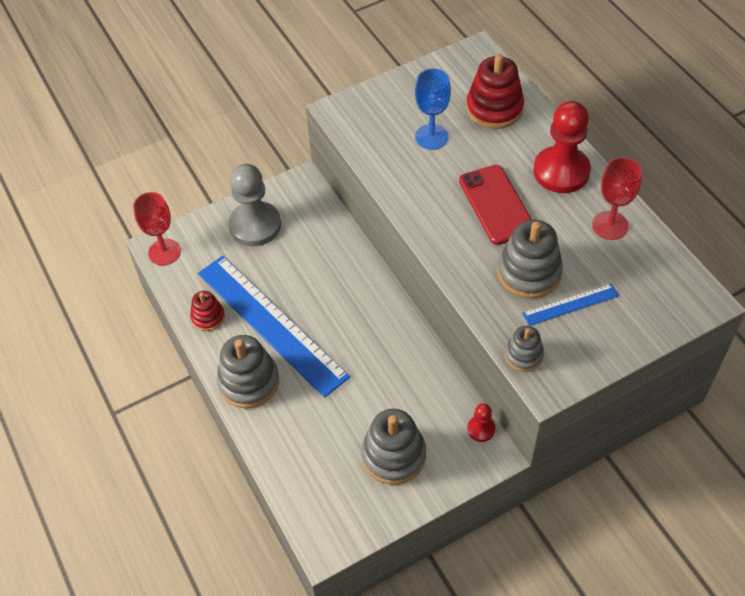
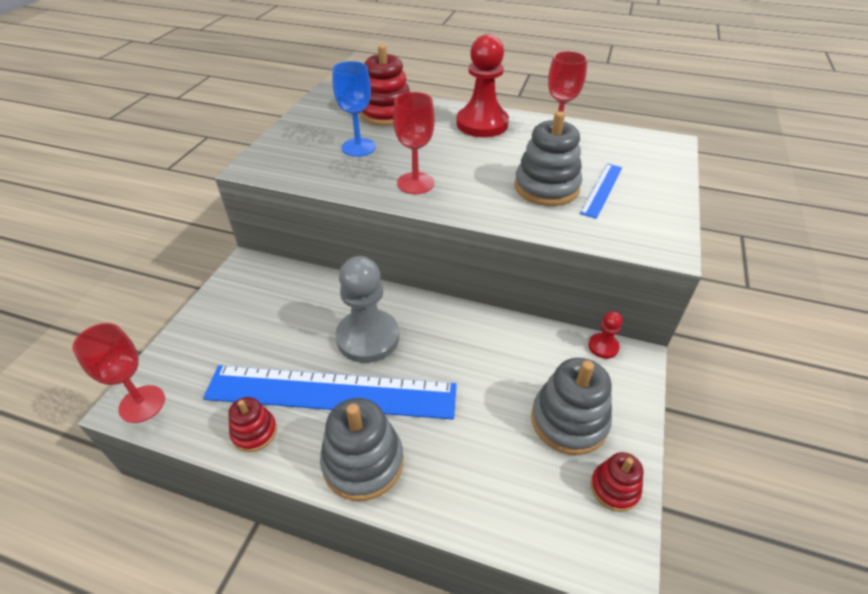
camera: 45 degrees left, 10 degrees down
grey pawn [228,164,281,246] -> grey pawn moved to [336,256,399,363]
red phone [459,165,532,245] -> none
grey stacking toy [505,326,544,372] -> none
none -> red goblet [393,92,435,194]
none -> red stacking toy [591,452,643,512]

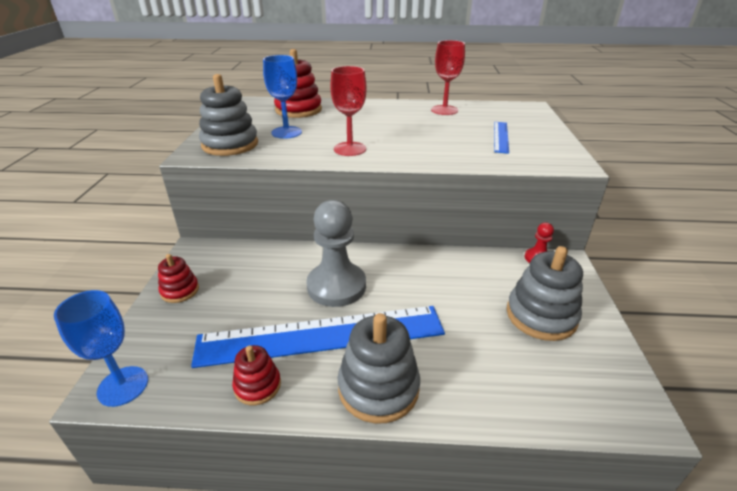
camera: 15 degrees left, 10 degrees down
red goblet [72,323,165,423] -> blue goblet [54,290,148,407]
red pawn [456,34,509,137] -> none
grey stacking toy [514,111,582,206] -> grey stacking toy moved to [199,74,258,156]
red stacking toy [591,452,643,512] -> red stacking toy moved to [158,254,199,303]

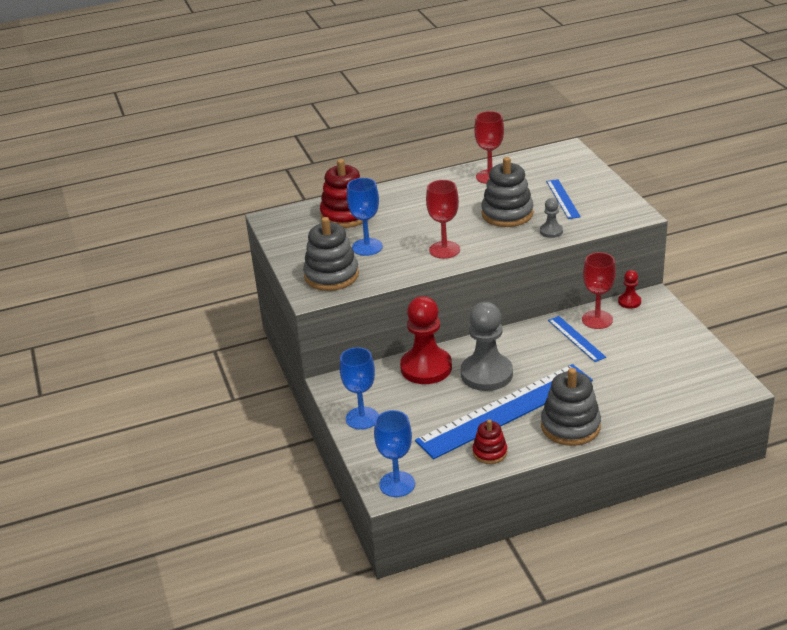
camera: 20 degrees left, 0 degrees up
red stacking toy [158,254,199,303] -> blue goblet [340,347,379,430]
grey stacking toy [507,246,583,341] -> grey stacking toy moved to [481,157,533,227]
none -> red pawn [400,296,452,384]
none -> grey pawn [540,198,563,238]
none -> blue ruler [548,316,606,362]
none -> red goblet [582,252,616,329]

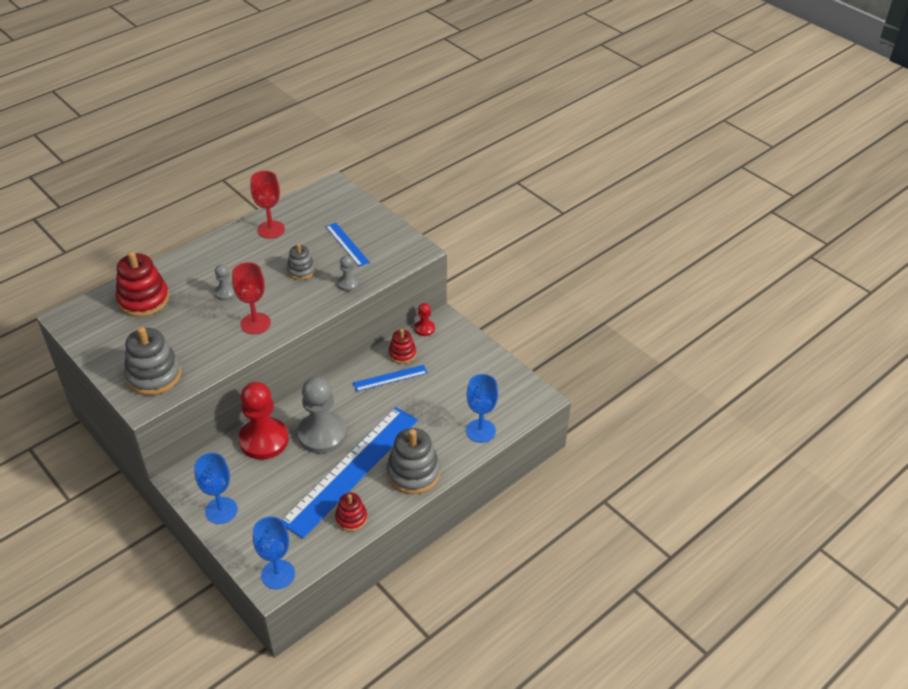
camera: 25 degrees left, 10 degrees up
blue goblet [347,178,383,256] -> blue goblet moved to [466,374,498,443]
grey stacking toy [481,157,533,227] -> grey stacking toy [287,244,315,280], size x0.57
blue ruler [548,316,606,362] -> blue ruler turned 60 degrees counterclockwise [353,365,428,392]
red goblet [582,252,616,329] -> red stacking toy [389,329,416,364]
none -> grey pawn [214,264,236,300]

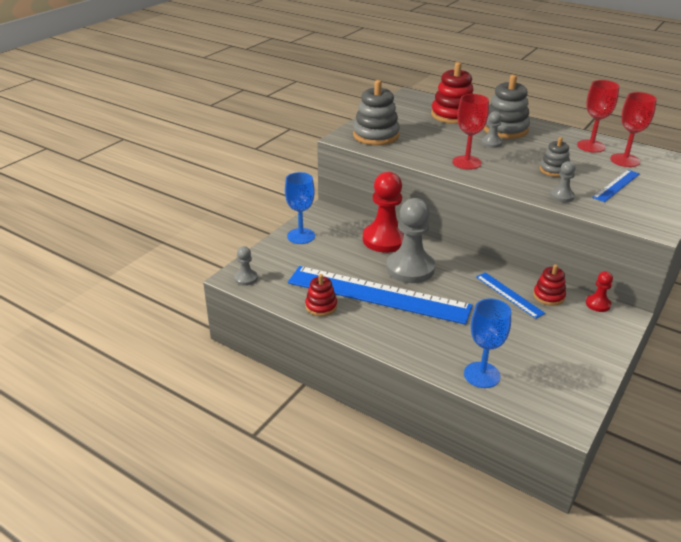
camera: 75 degrees right, 10 degrees down
blue goblet [253,516,295,589] -> grey pawn [234,246,258,286]
grey stacking toy [387,428,440,494] -> grey stacking toy moved to [484,75,530,139]
none -> red goblet [610,92,657,167]

